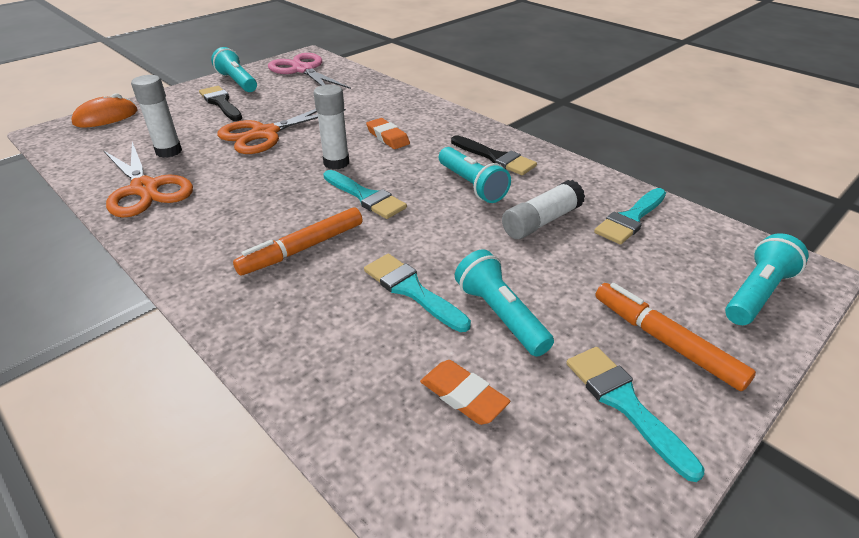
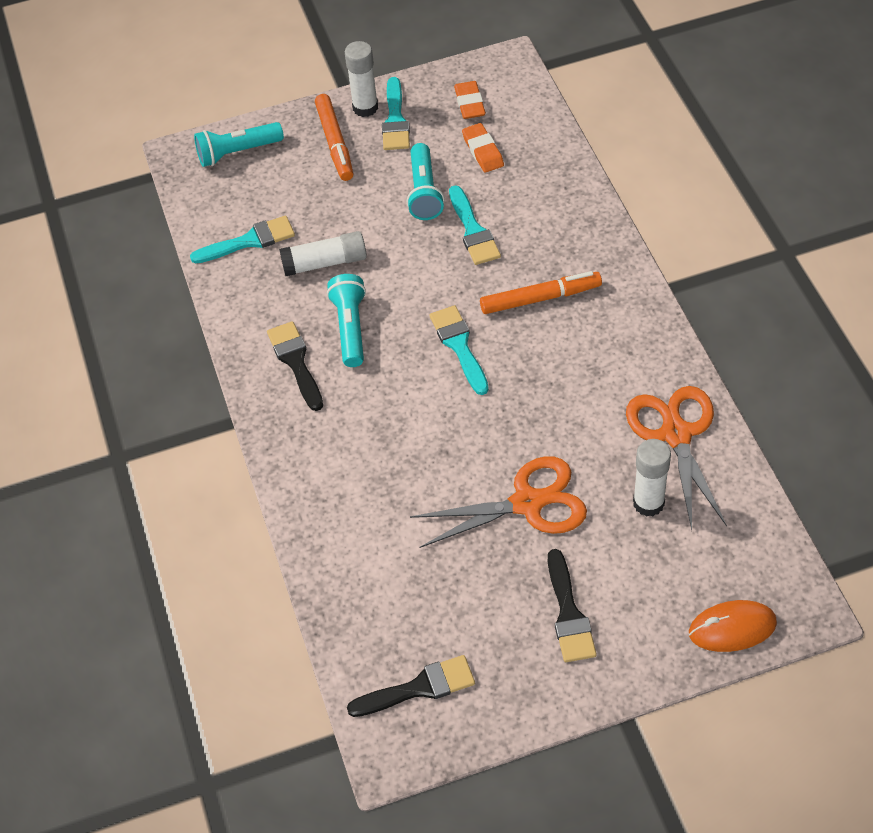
camera: 150 degrees left, 15 degrees up
turquoise flashlight [211,47,257,92] -> none
pink scissors [268,53,351,89] -> black brush [347,655,475,717]
white glue stick [314,84,349,170] -> white glue stick moved to [345,41,378,117]
orange eraser [366,118,410,149] -> orange eraser moved to [454,81,486,119]

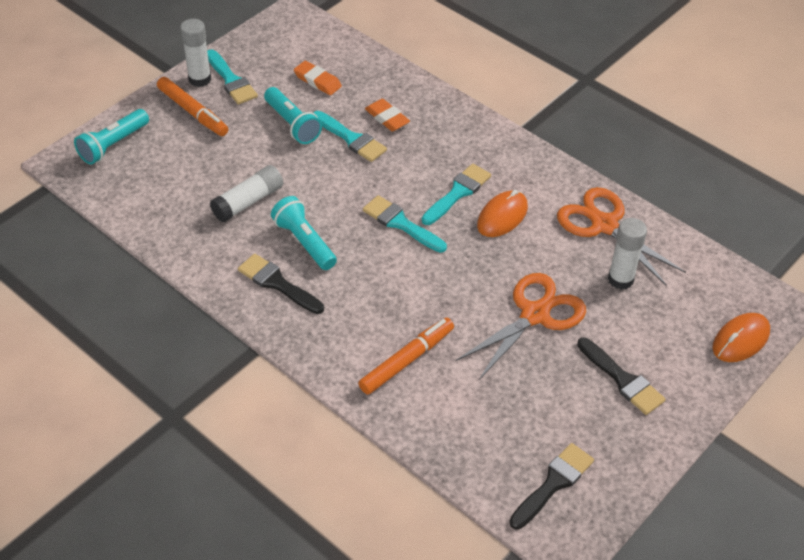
camera: 35 degrees left, 5 degrees down
turquoise brush [190,216,295,264] -> turquoise brush moved to [422,164,491,225]
orange eraser [454,81,486,119] -> orange eraser moved to [365,99,410,132]
orange marker [480,271,602,314] -> orange marker moved to [358,317,454,395]
none -> orange mouse [477,190,528,237]

